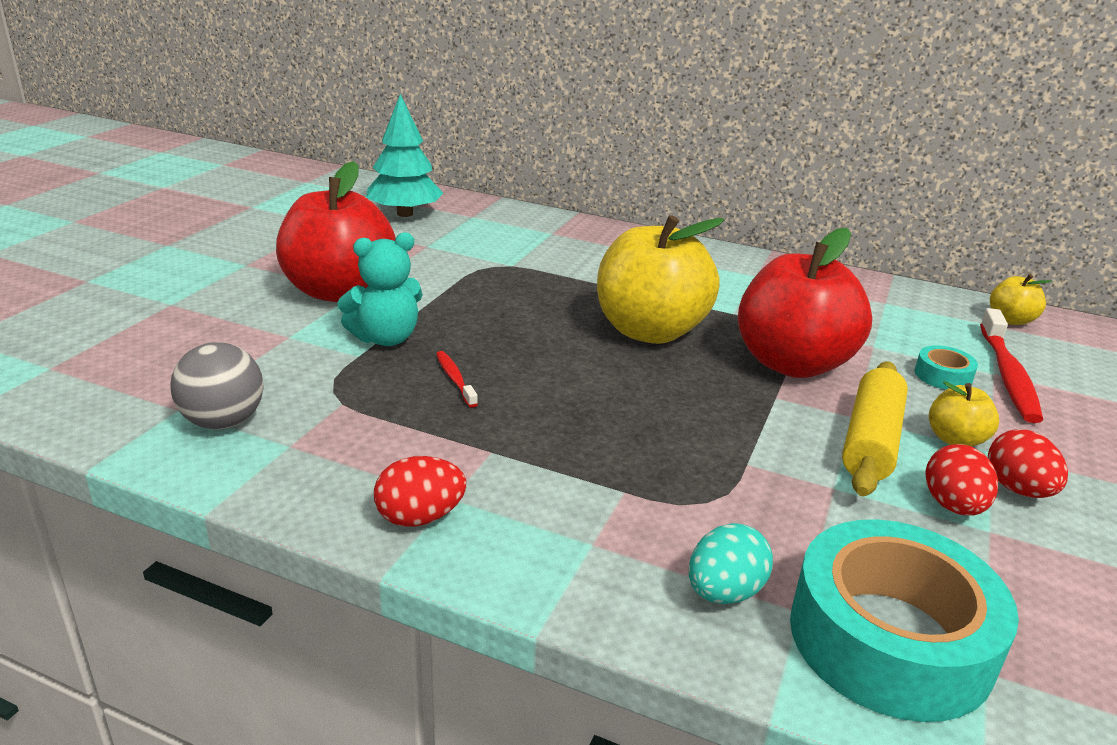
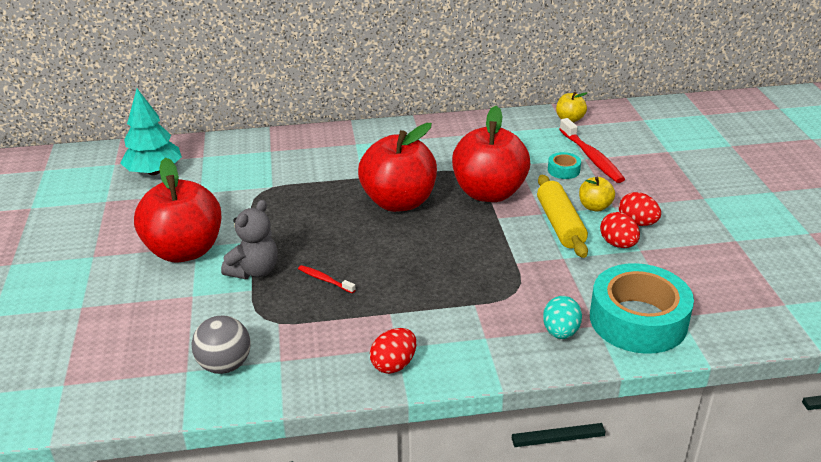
camera: 30 degrees left, 5 degrees up
turquoise teddy bear [337,232,423,346] -> grey teddy bear [221,200,278,279]
yellow apple [597,215,724,344] -> red apple [358,123,437,212]

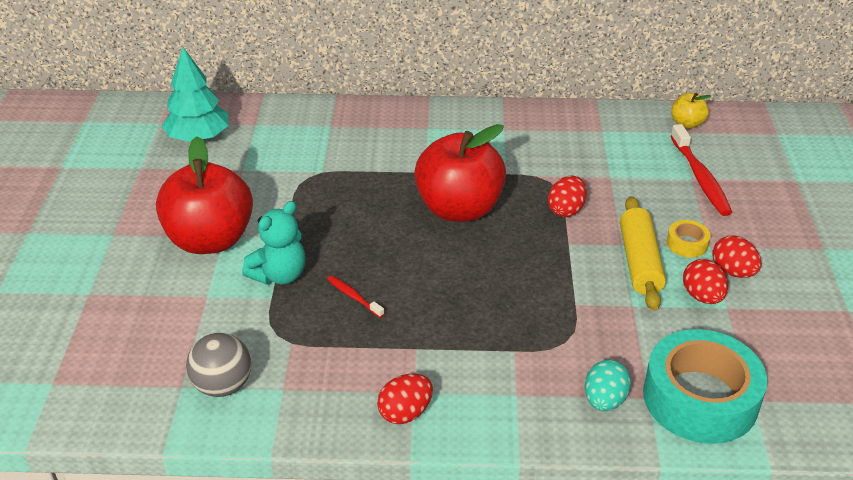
camera: 10 degrees right, 5 degrees up
grey teddy bear [221,200,278,279] -> turquoise teddy bear [242,201,306,285]
red apple [452,106,530,202] -> red egg [548,176,587,217]
turquoise tape [548,152,581,179] -> none
yellow apple [579,177,615,212] -> yellow tape [667,220,711,258]

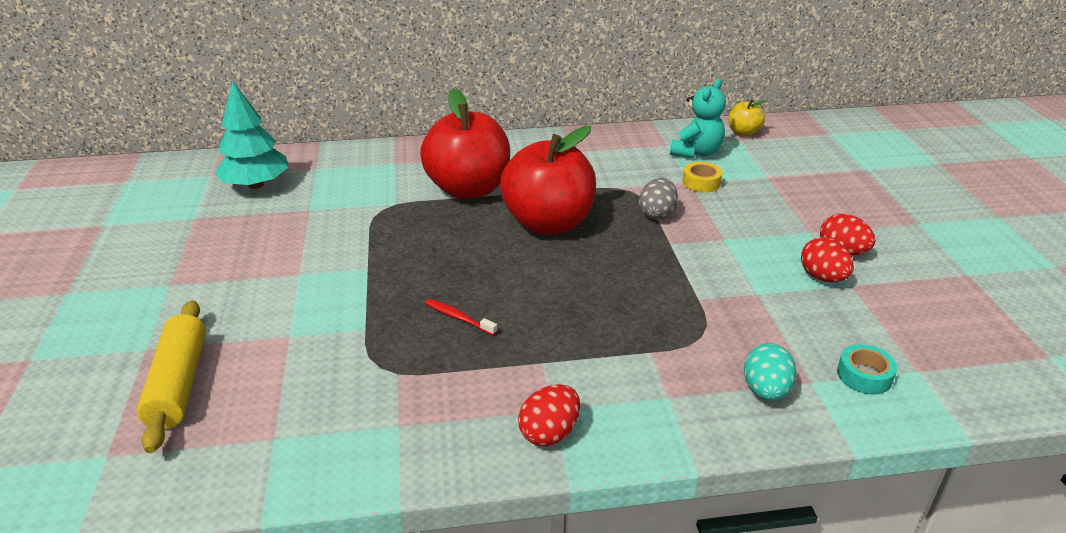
camera: 10 degrees left, 5 degrees down
red apple [156,137,253,254] -> red apple moved to [420,88,510,199]
grey ball [186,333,251,397] -> none
turquoise teddy bear [242,201,306,285] -> turquoise teddy bear moved to [670,79,726,158]
red egg [548,176,587,217] -> grey egg [639,178,678,220]
yellow rolling pin [620,196,666,311] -> yellow rolling pin moved to [137,300,206,453]
turquoise tape [643,329,767,444] -> turquoise tape [837,344,897,395], size x0.42
yellow tape [667,220,711,258] -> yellow tape moved to [682,162,723,193]
red toothbrush [670,124,733,216] -> none

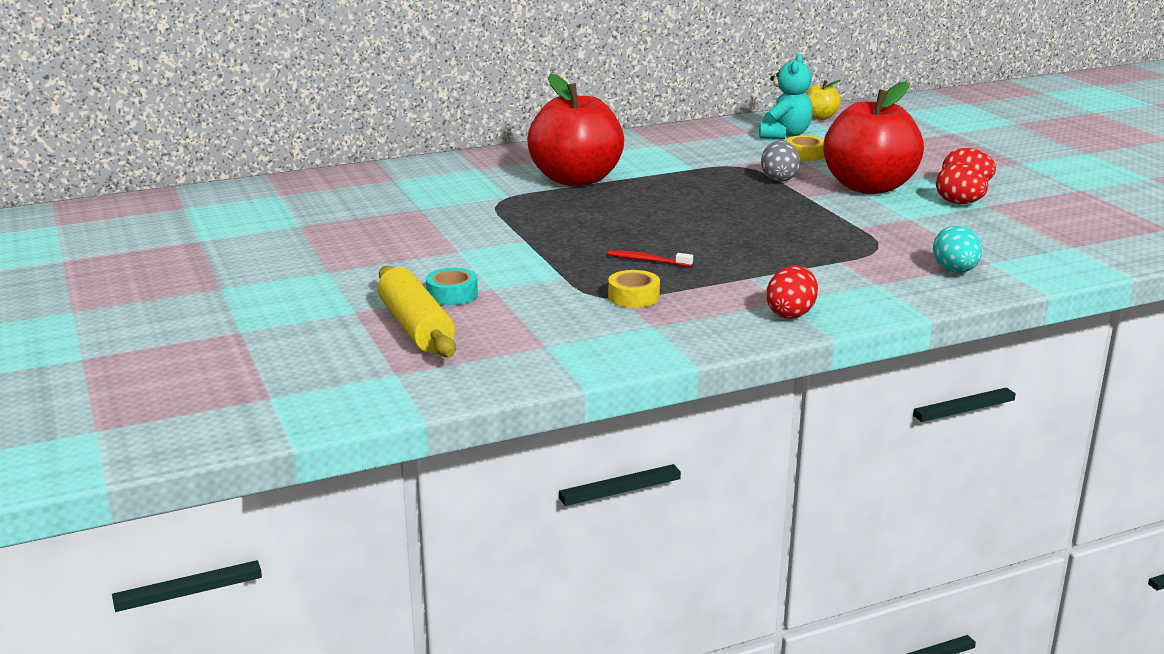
camera: 15 degrees left, 10 degrees down
turquoise tree [214,81,288,189] -> none
red apple [500,126,596,235] -> red apple moved to [823,81,924,194]
turquoise tape [837,344,897,395] -> turquoise tape moved to [426,268,478,305]
none -> yellow tape [608,270,660,308]

